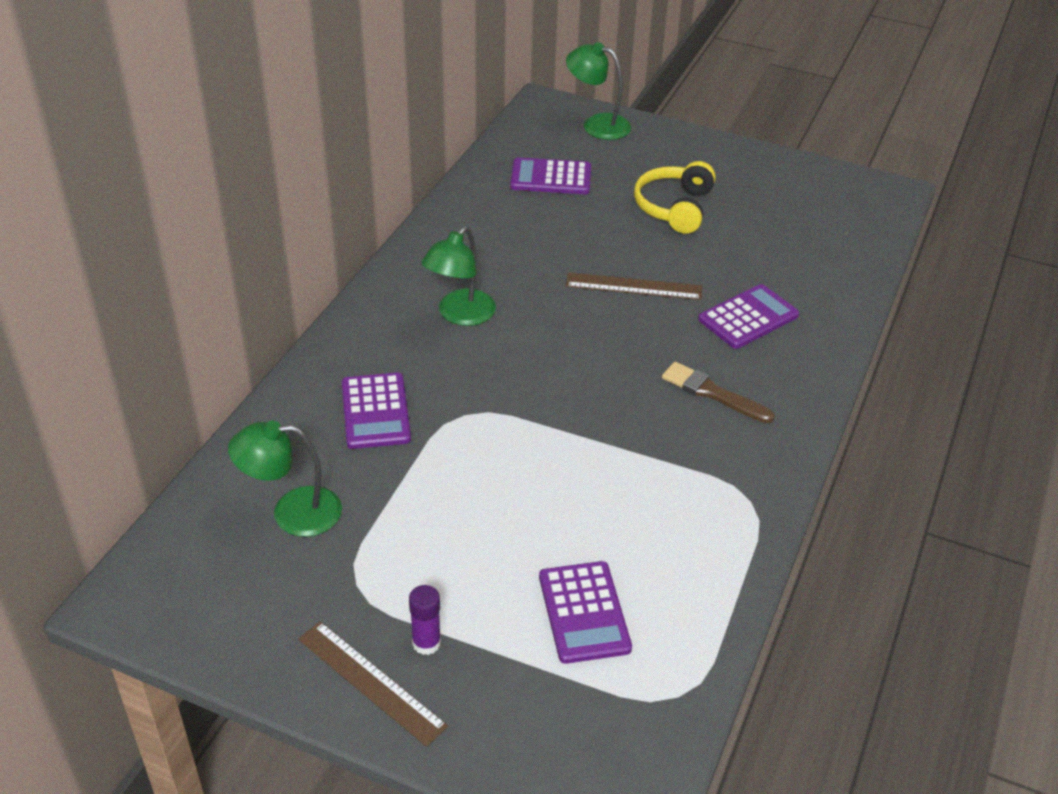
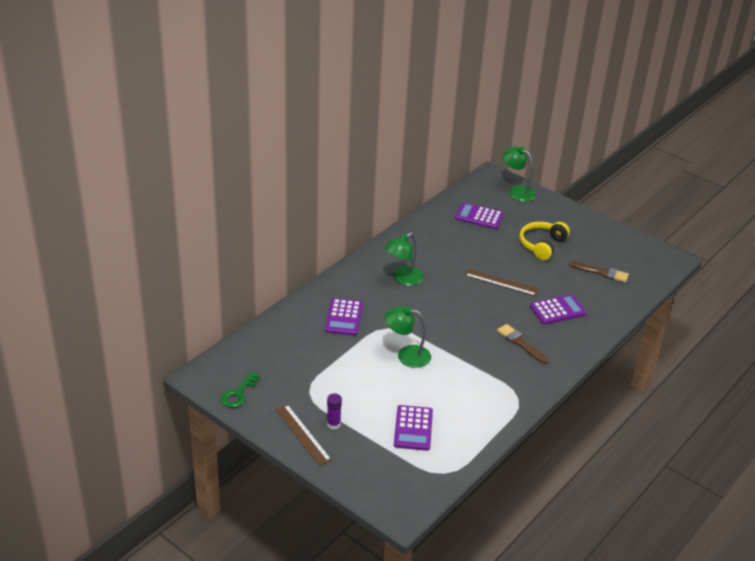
camera: 15 degrees right, 5 degrees down
green lamp [228,421,342,537] -> green lamp moved to [385,306,431,368]
none -> green key [221,371,260,408]
none -> brown brush [569,261,629,283]

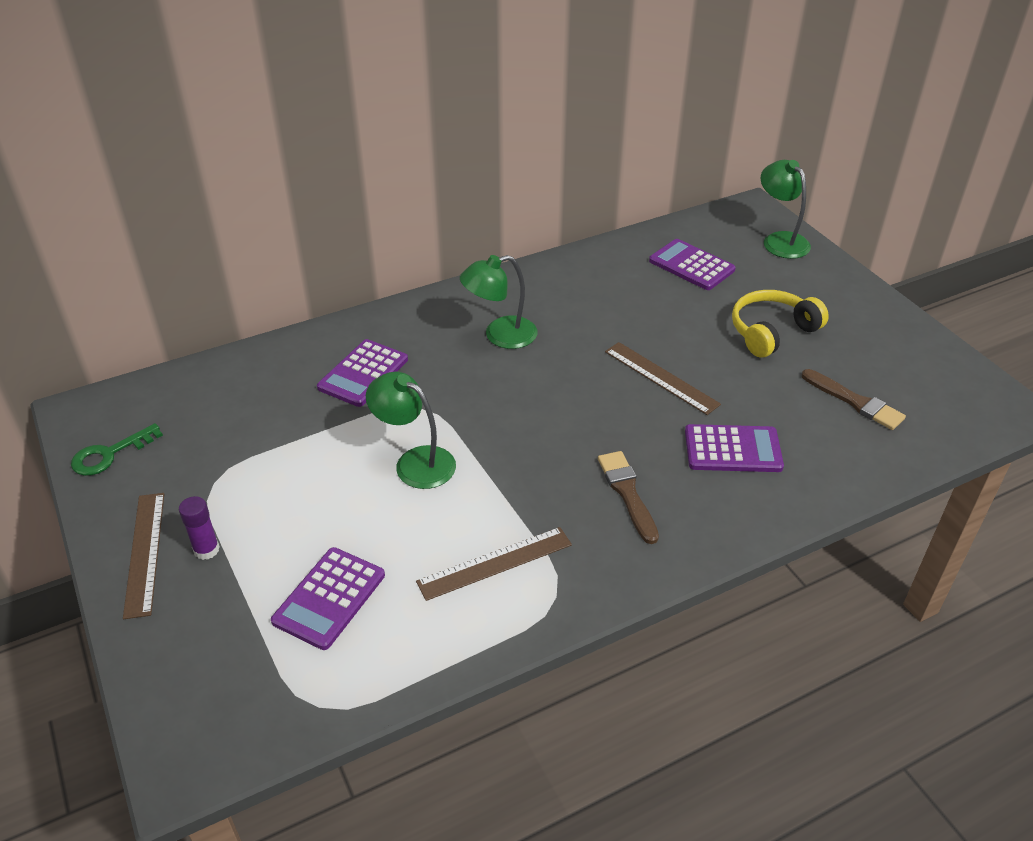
camera: 25 degrees right, 5 degrees up
none -> brown ruler [416,527,572,601]

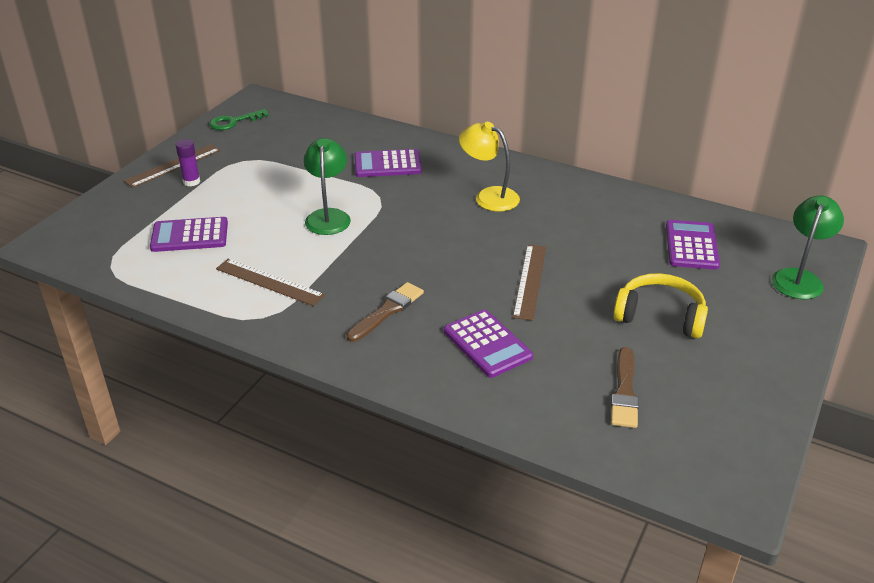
camera: 55 degrees right, 5 degrees down
green key [71,423,163,476] -> green key turned 45 degrees counterclockwise [209,109,269,130]
green lamp [460,255,537,349] -> yellow lamp [459,122,520,212]

